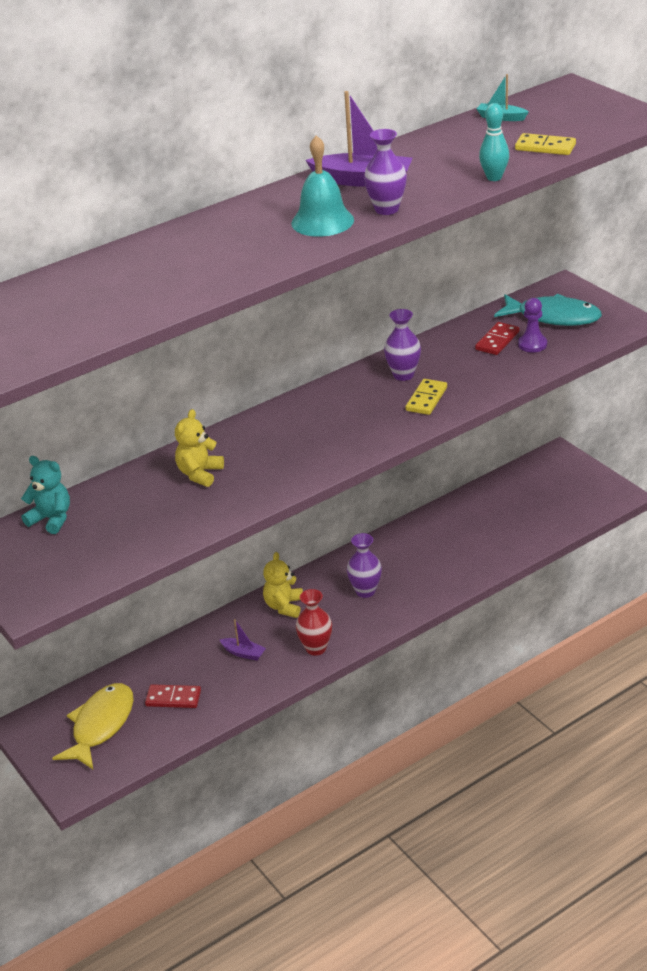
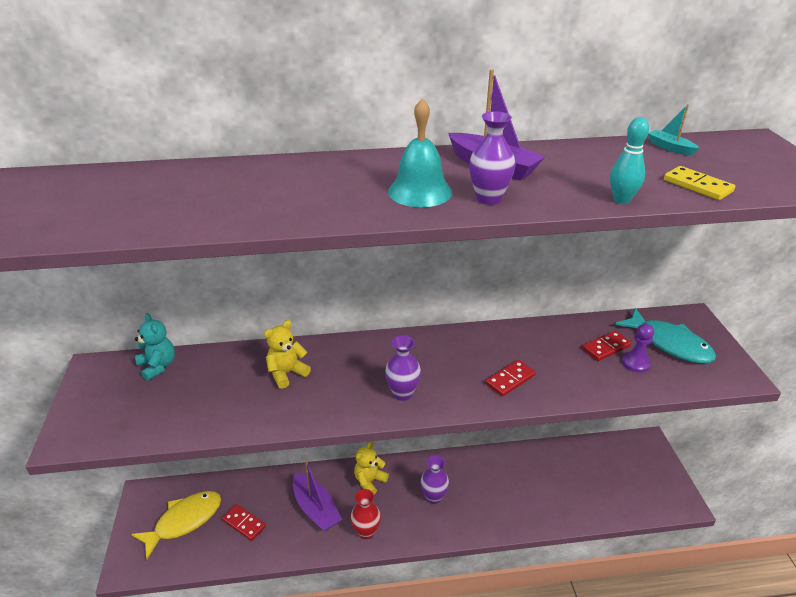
camera: 25 degrees right, 0 degrees up
purple boat [220,619,266,661] -> purple boat [293,460,342,531], size x1.91
purple vase [384,309,421,381] -> purple vase moved to [385,335,421,401]
yellow domino [406,379,447,415] -> red domino [485,360,536,397]

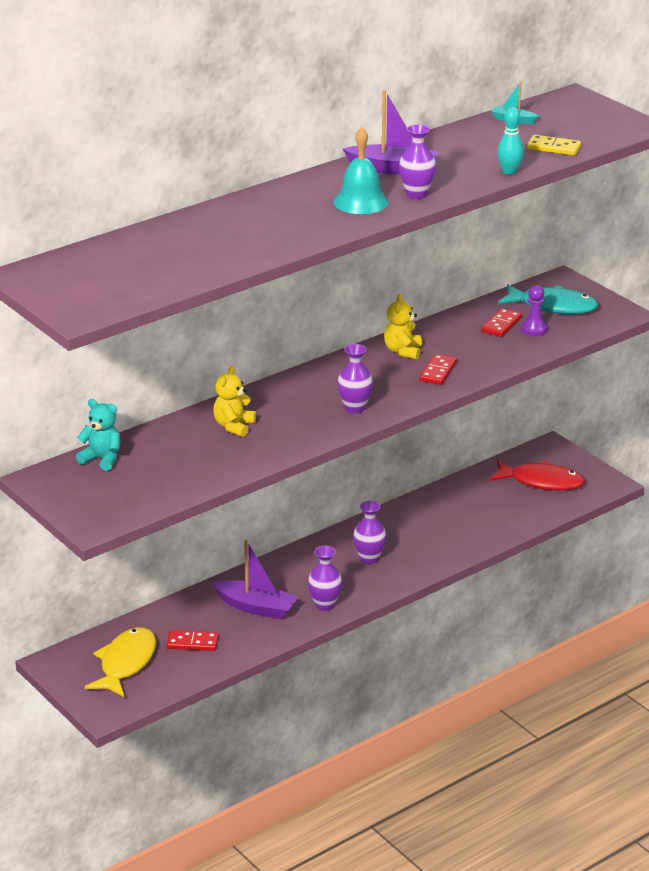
camera: 30 degrees left, 5 degrees down
red vase [350,489,381,539] -> purple vase [308,546,342,611]
yellow teddy bear [354,441,389,494] -> yellow teddy bear moved to [384,294,422,359]
none -> red fish [489,460,585,491]

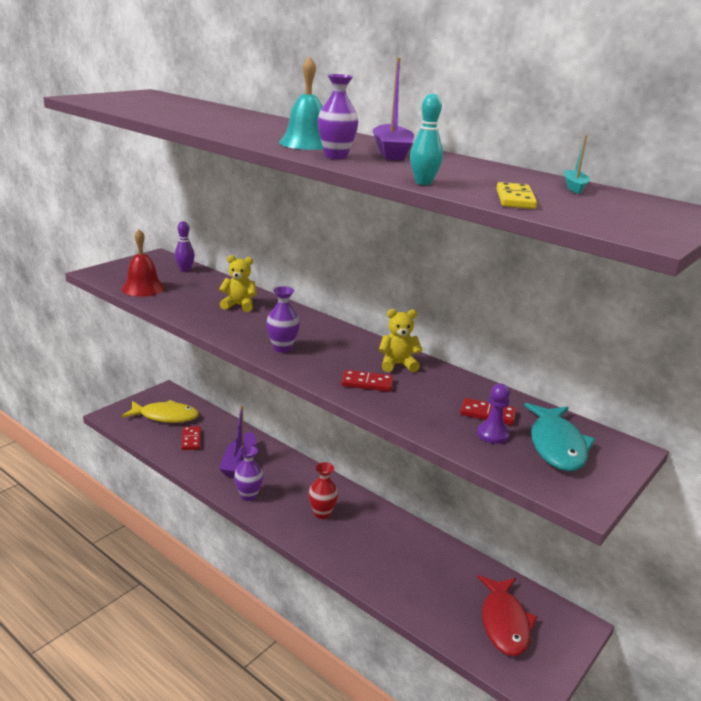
camera: 75 degrees right, 5 degrees down
turquoise teddy bear [76,399,121,471] -> purple bowling pin [175,221,195,272]
purple vase [353,501,386,564] -> red vase [309,462,338,519]
none -> red bell [121,229,165,297]

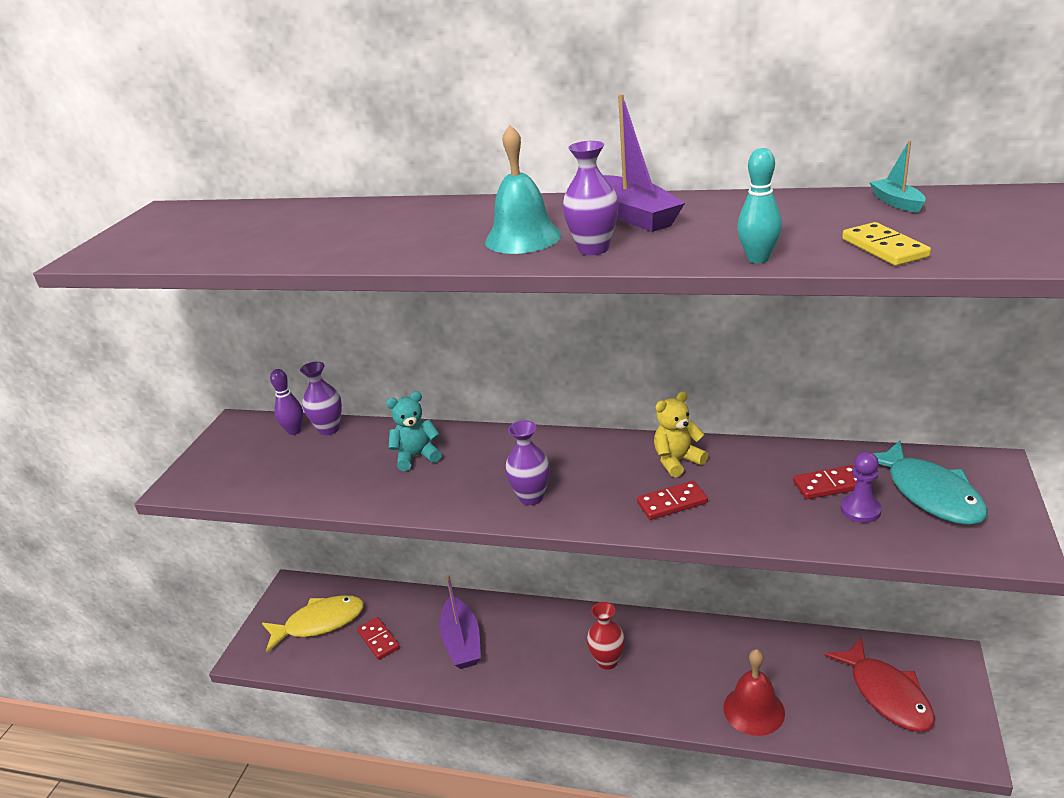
camera: 20 degrees left, 5 degrees up
red bell [121,229,165,297] -> red bell moved to [723,649,785,736]
yellow teddy bear [219,255,257,312] -> turquoise teddy bear [386,392,442,471]
purple vase [234,445,263,501] -> purple vase moved to [300,362,342,435]

